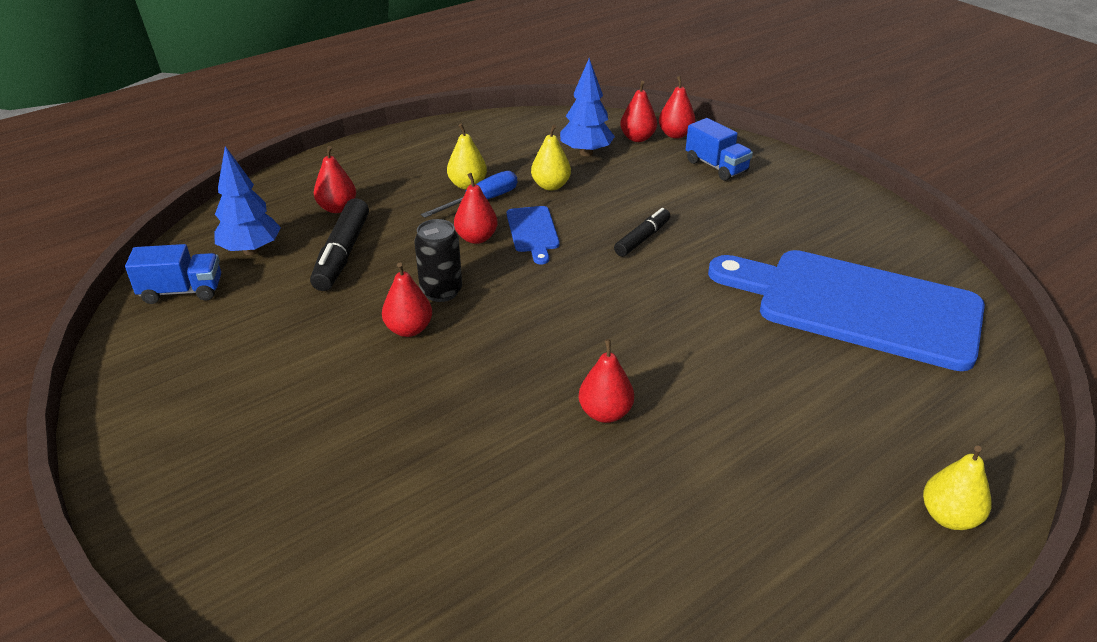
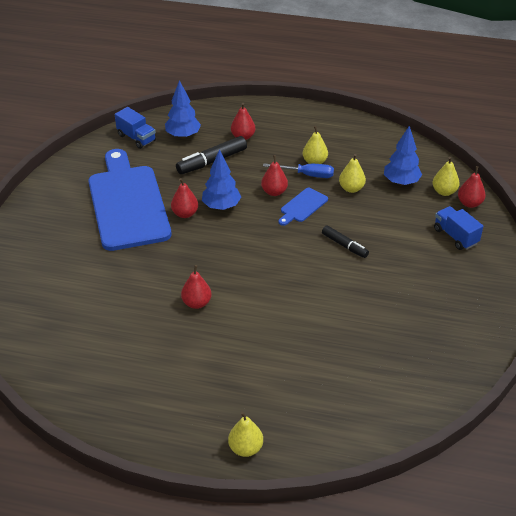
camera: 50 degrees right, 5 degrees up
black can [414,219,462,302] -> blue tree [202,149,241,210]
black marker [614,208,670,257] -> black marker turned 45 degrees clockwise [322,226,369,258]
red pear [620,81,657,142] -> yellow pear [432,157,460,196]
blue truck [686,118,753,181] -> blue truck turned 135 degrees clockwise [434,206,484,250]
blue cutting board [708,250,985,371] -> blue cutting board moved to [88,149,171,251]

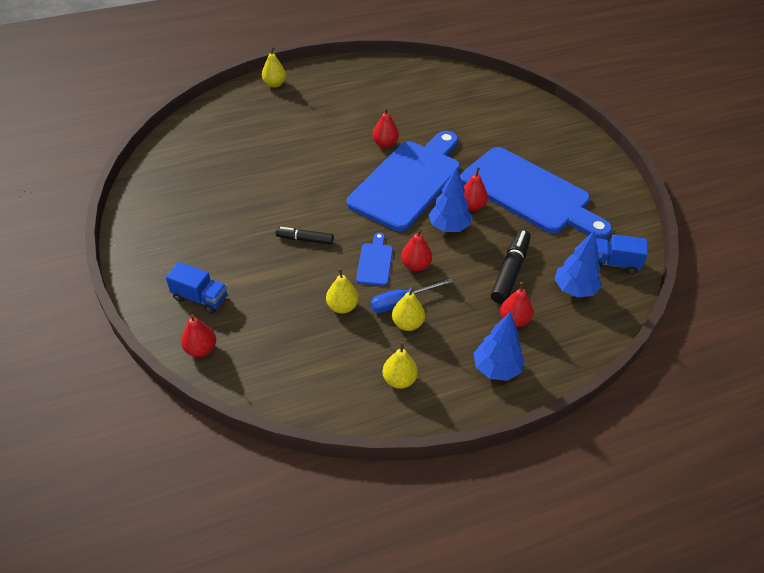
camera: 145 degrees right, 5 degrees up
blue tree [384,126,422,185] -> blue tree moved to [473,312,525,381]
yellow pear [432,157,460,196] -> yellow pear moved to [382,342,418,389]
none -> blue cutting board [347,131,460,231]

